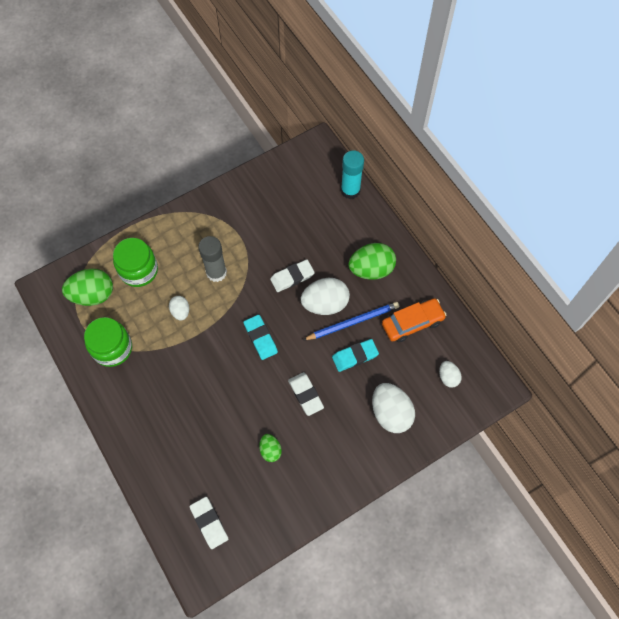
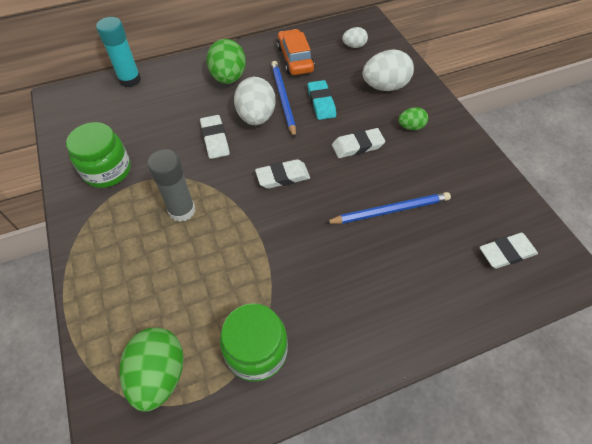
camera: 80 degrees left, 10 degrees down
green jar [113,238,158,287] -> green jar moved to [66,122,131,188]
white egg [169,296,189,320] -> none
turquoise eraser [244,315,278,360] -> white eraser [255,159,310,189]
green egg [259,434,282,462] -> green egg moved to [398,107,428,130]
none -> blue pencil [325,192,451,224]

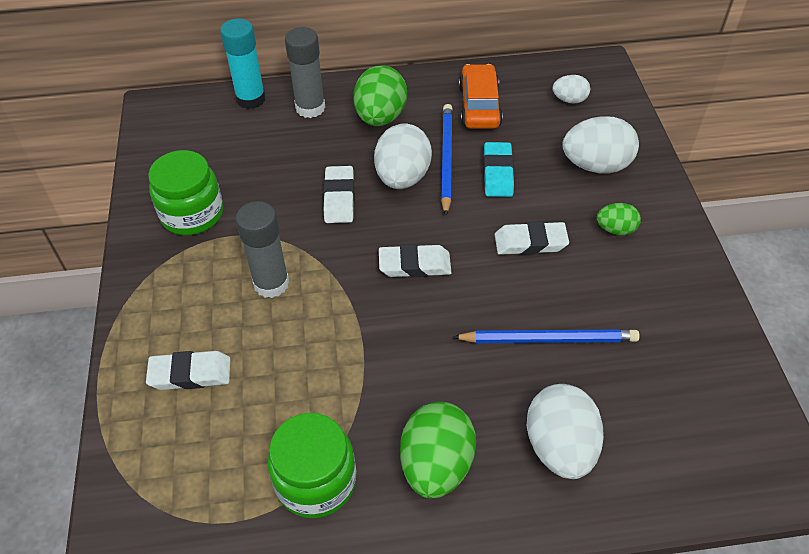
camera: 15 degrees right, 5 degrees down
green egg [120,327,184,412] -> green egg moved to [400,401,476,498]
white eraser [479,233,538,269] -> white eraser moved to [146,351,230,390]
none -> grey glue stick [285,27,325,118]
none -> white egg [527,384,604,479]

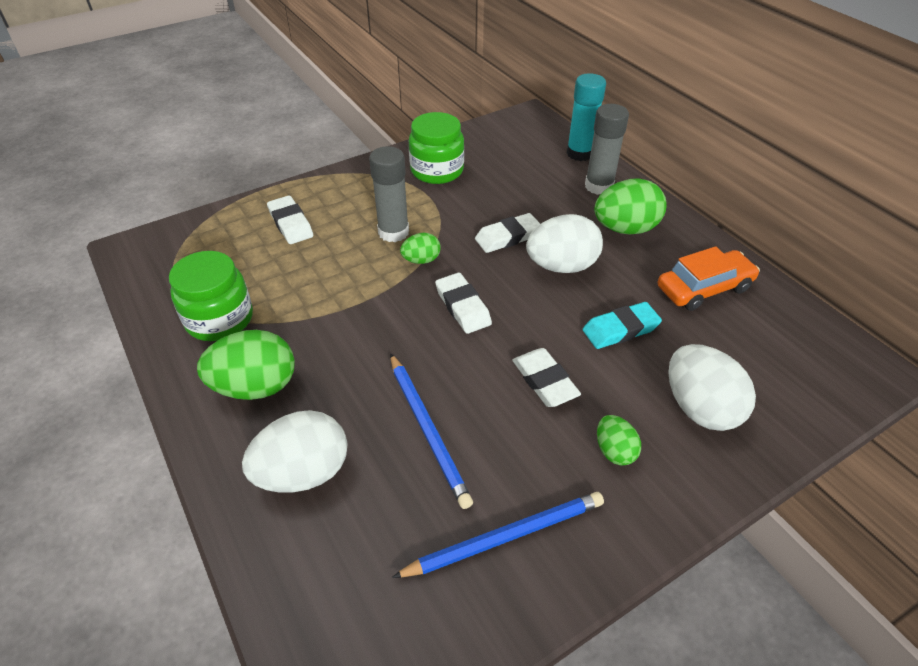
camera: 65 degrees right, 5 degrees down
blue pencil [441,104,453,215] -> blue pencil moved to [392,492,604,578]
white egg [552,75,590,104] -> none
none -> green egg [400,233,441,264]

